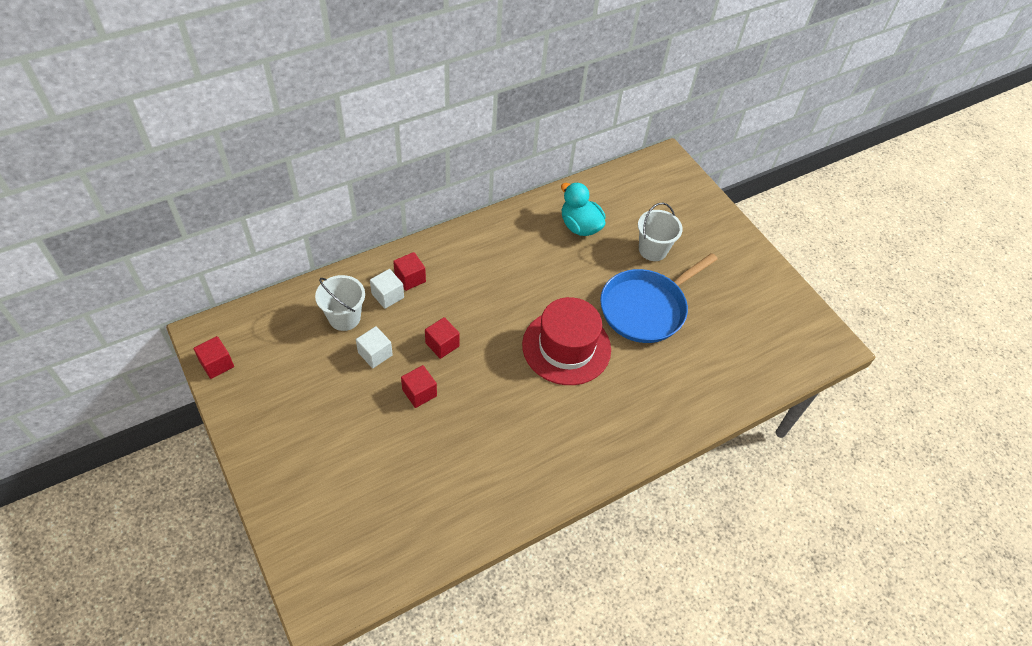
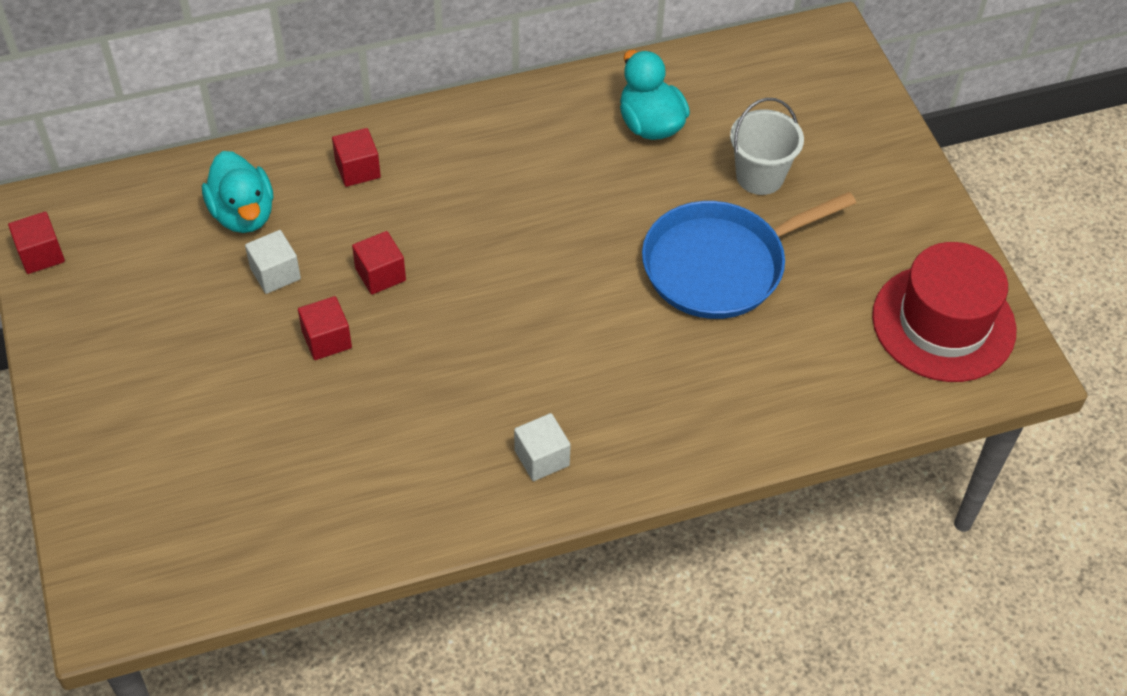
camera: 15 degrees right, 0 degrees up
white bucket [315,275,365,331] -> turquoise duck [202,151,273,233]
white cube [370,269,404,309] -> white cube moved to [514,413,571,481]
red hat [522,297,611,385] -> red hat moved to [872,242,1016,382]

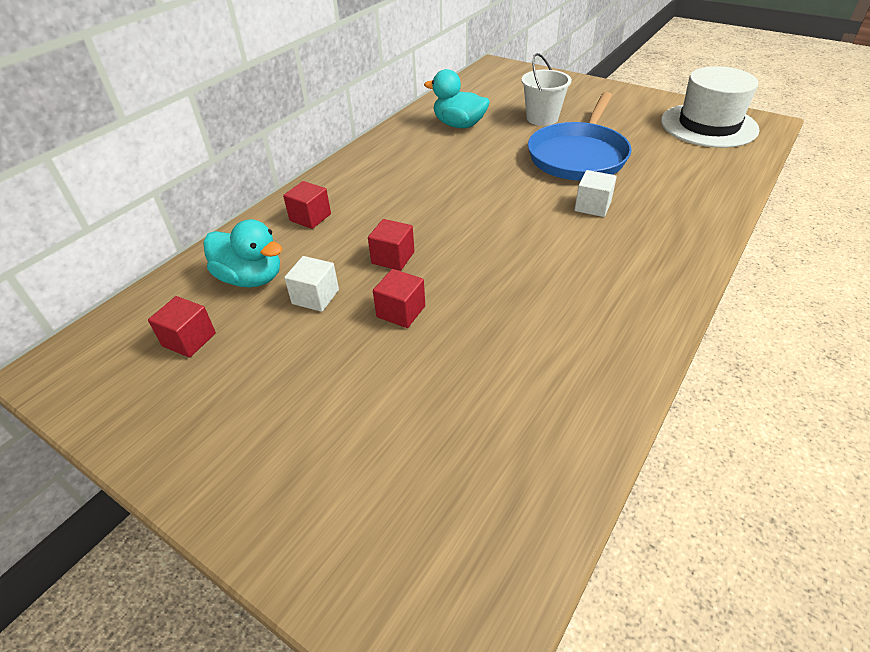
camera: 35 degrees left, 10 degrees down
red cube [8,212,65,274] -> red cube moved to [148,296,216,358]
white cube [514,413,571,481] -> white cube moved to [575,170,617,217]
red hat [872,242,1016,382] -> white hat [661,66,760,148]

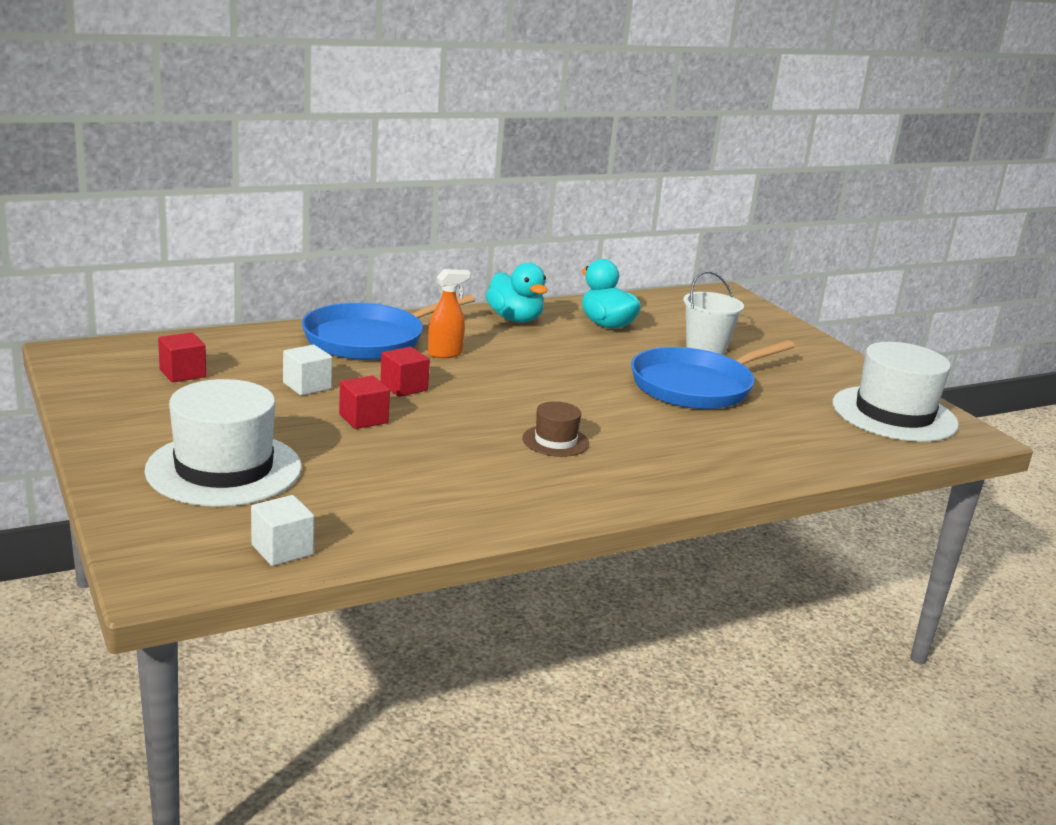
camera: 25 degrees right, 20 degrees down
turquoise duck [203,219,282,287] -> turquoise duck moved to [486,262,548,322]
red cube [283,181,331,229] -> blue pan [302,294,475,360]
white cube [575,170,617,217] -> white cube moved to [251,495,314,566]
none -> white hat [144,379,302,507]
none -> orange spray bottle [428,269,471,358]
none -> brown hat [522,401,589,457]

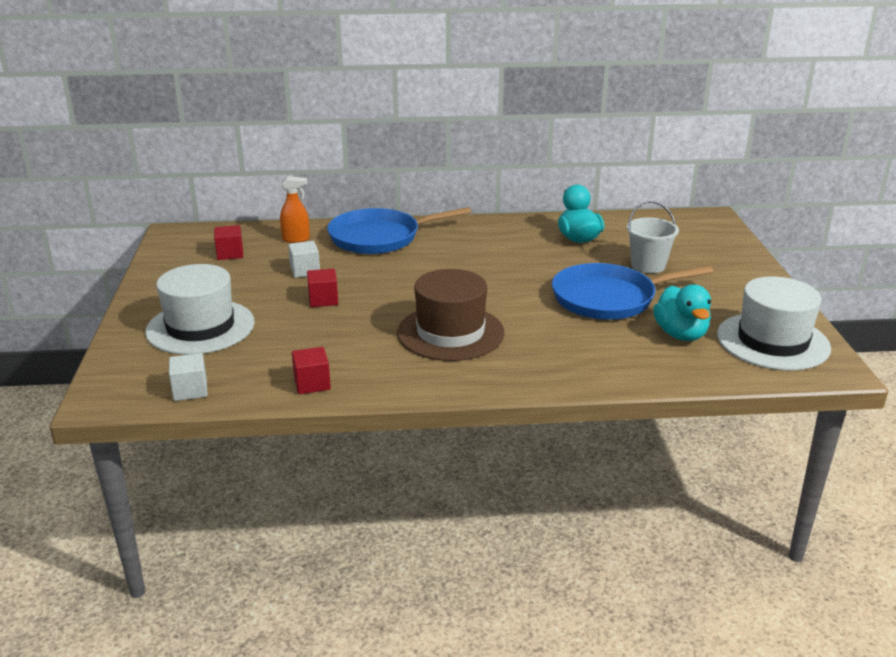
camera: 25 degrees right, 5 degrees up
red cube [380,347,430,397] -> red cube moved to [292,347,331,394]
orange spray bottle [428,269,471,358] -> orange spray bottle moved to [280,176,310,243]
turquoise duck [486,262,548,322] -> turquoise duck moved to [653,284,711,341]
brown hat [522,401,589,457] -> brown hat [397,269,505,361], size x2.04

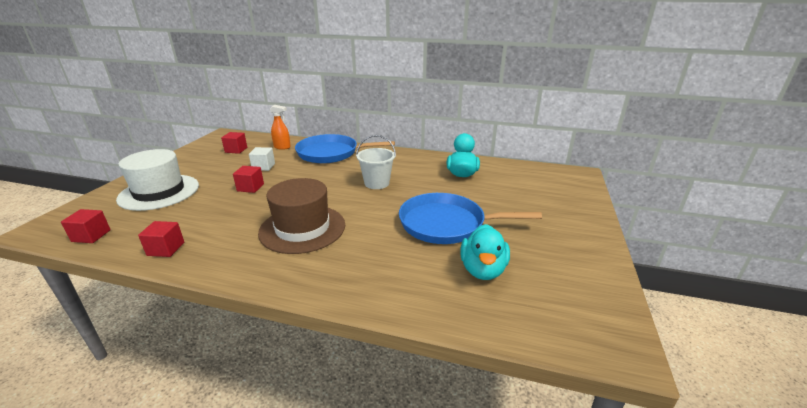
camera: 20 degrees right, 0 degrees up
white cube [169,353,208,401] -> red cube [61,209,111,243]
white bucket [627,201,679,273] -> white bucket moved to [356,135,396,189]
white hat [717,276,831,370] -> none

